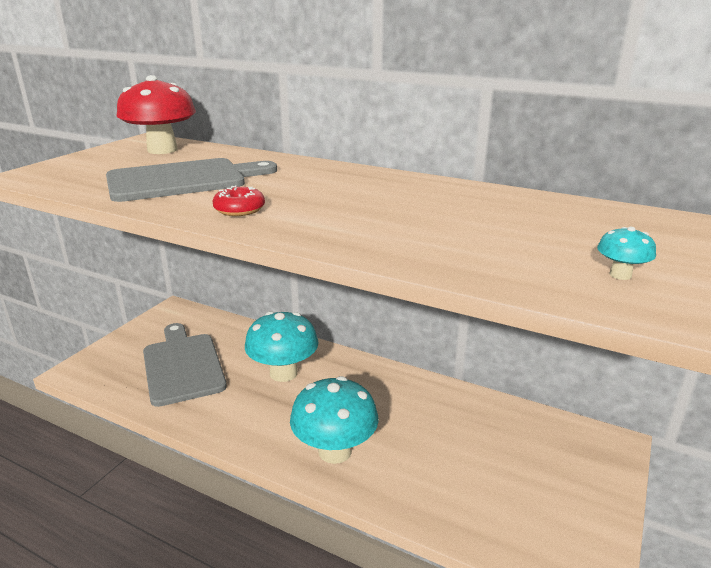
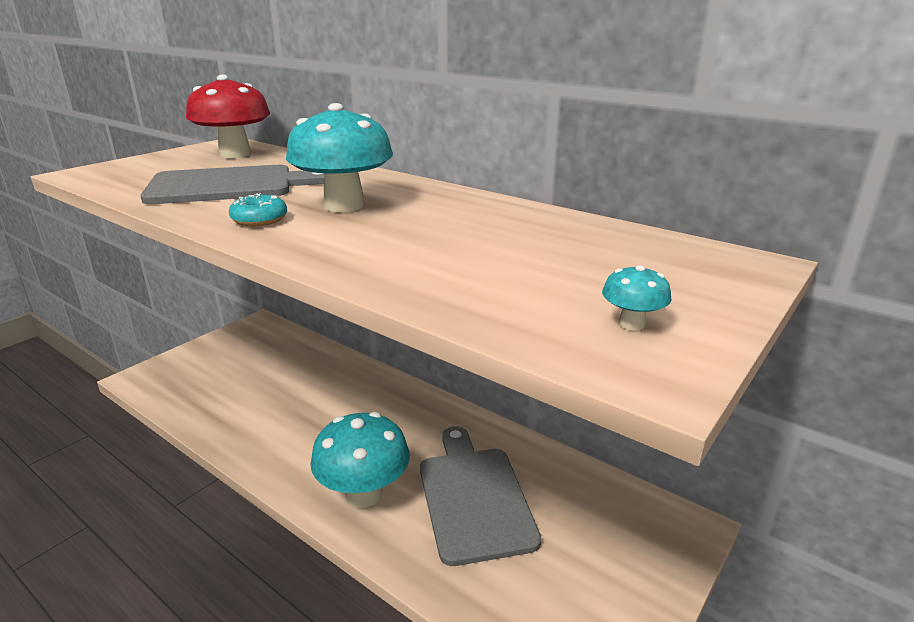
camera: 10 degrees right, 0 degrees up
grey cutting board [143,323,227,407] -> grey cutting board moved to [420,426,541,566]
red donut [213,185,265,216] -> turquoise donut [229,193,287,226]
turquoise mushroom [245,311,319,382] -> turquoise mushroom moved to [286,103,393,212]

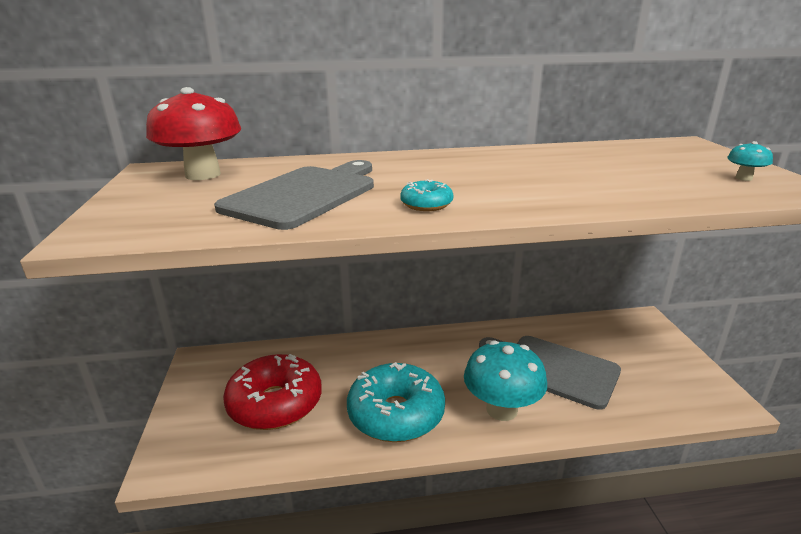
camera: 45 degrees left, 0 degrees up
turquoise mushroom [286,103,393,212] -> none
none -> red donut [223,354,322,430]
none -> turquoise donut [347,362,445,442]

